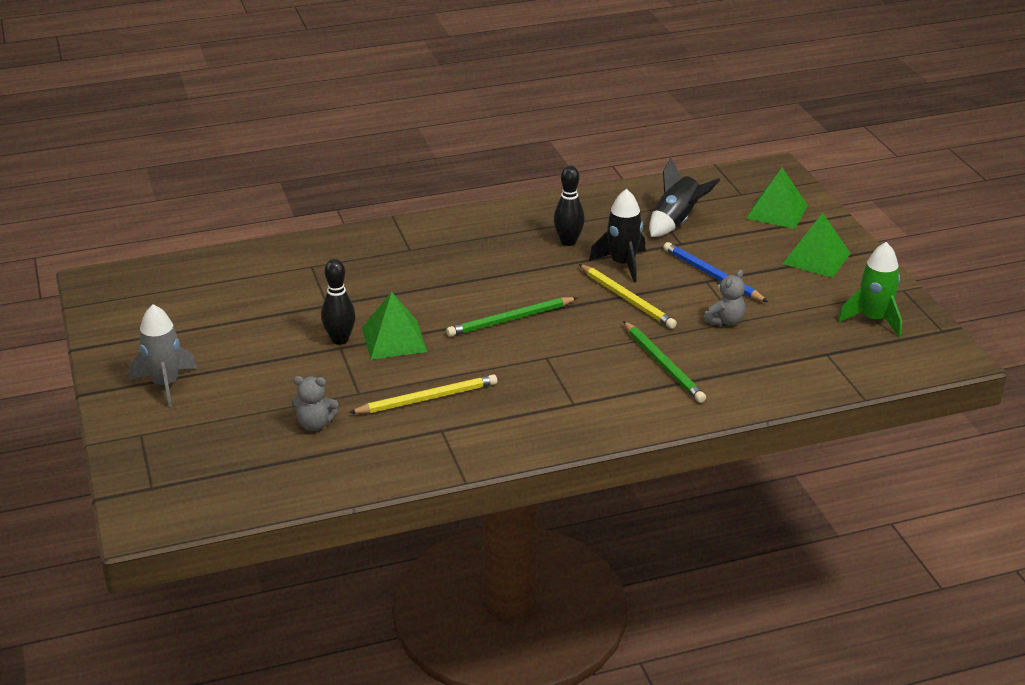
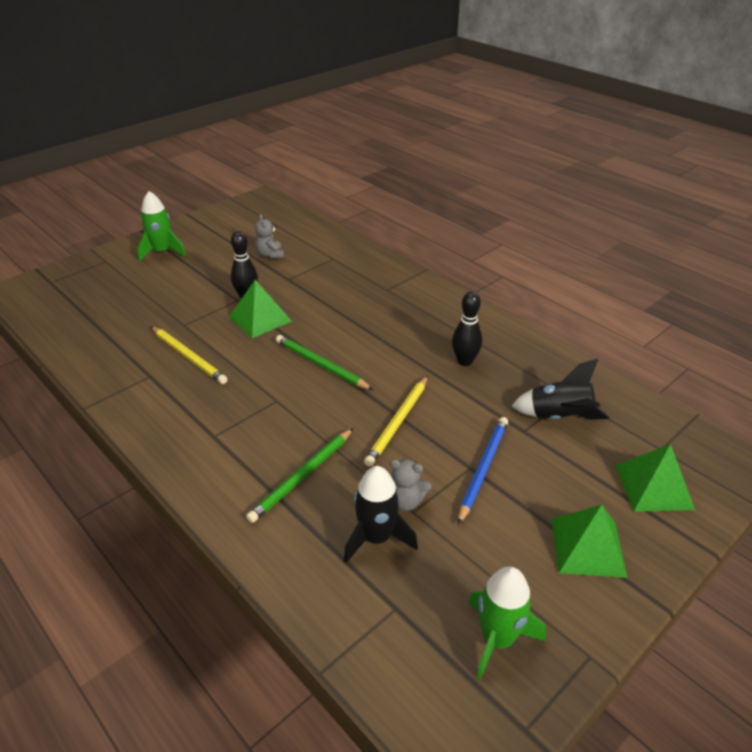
camera: 65 degrees right, 5 degrees up
grey rocket [129,304,197,407] -> green rocket [137,191,186,262]
grey teddy bear [291,376,338,431] -> grey teddy bear moved to [255,214,284,259]
black rocket [589,189,646,282] -> black rocket moved to [344,466,418,563]

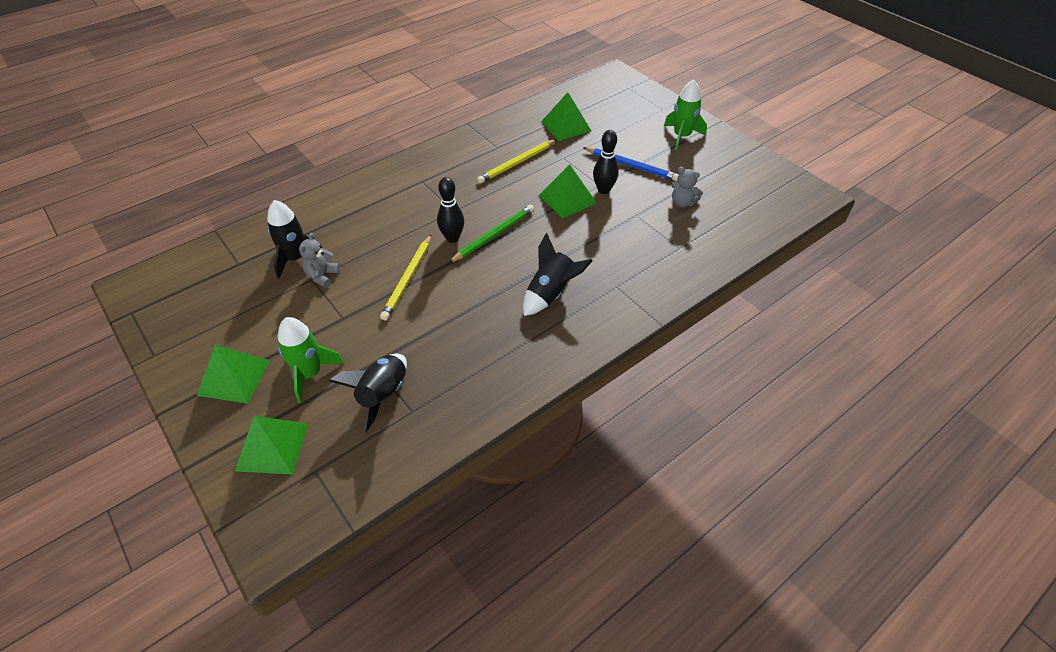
camera: 95 degrees right, 10 degrees up
green pencil [246,428,353,523] -> none
grey teddy bear [255,214,284,259] -> grey teddy bear turned 135 degrees counterclockwise [671,167,703,208]
yellow pencil [364,376,428,466] -> yellow pencil turned 105 degrees counterclockwise [380,235,431,321]
black bowling pin [452,291,482,366] -> black bowling pin moved to [437,177,464,243]
blue pencil [458,417,508,525] -> blue pencil moved to [583,147,679,181]
green rocket [469,566,546,680] -> green rocket moved to [278,317,344,403]
none -> black rocket [523,233,593,316]
none -> green pyramid [541,92,591,141]

